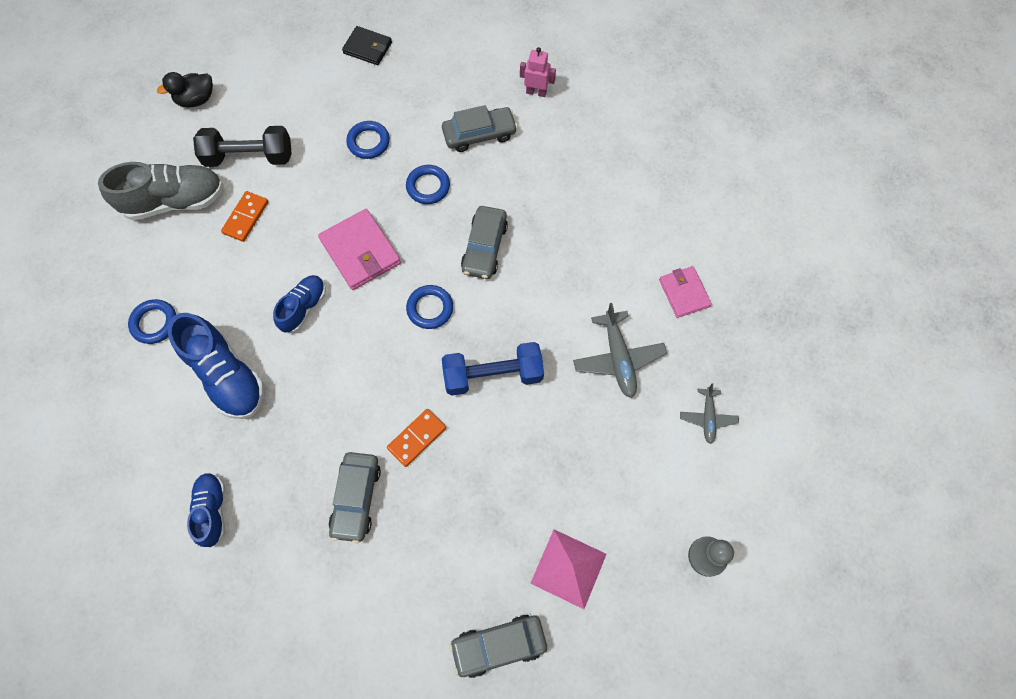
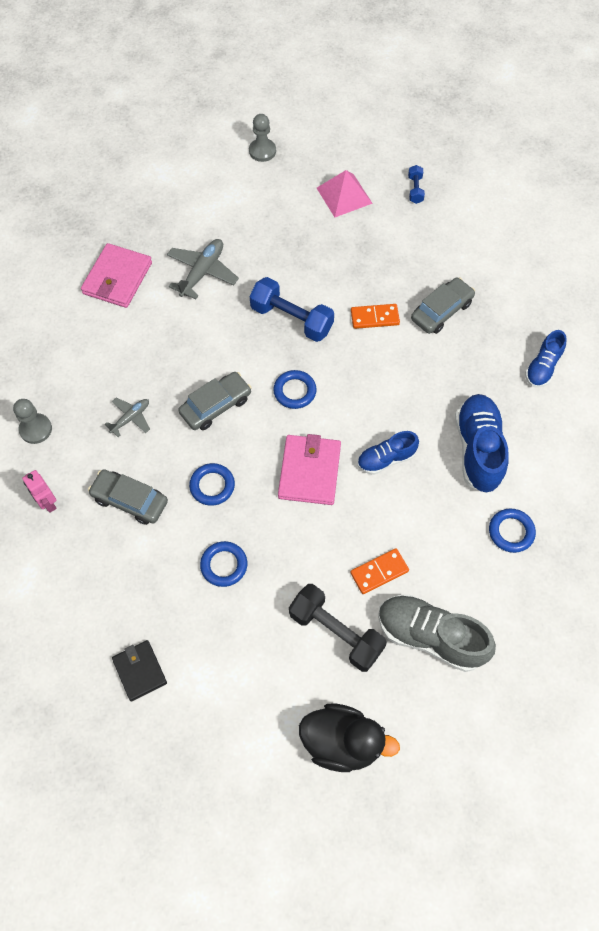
camera: 140 degrees left, 5 degrees down
black duck [157,72,213,107] -> black duck [299,704,400,772], size x1.53
grey car [449,615,547,678] -> blue dumbbell [408,165,425,204]
pink wallet [659,266,712,318] -> pink wallet [81,243,152,308], size x1.55
grey plane [680,384,739,444] -> grey plane moved to [105,397,150,437]
none -> grey pawn [13,399,52,444]

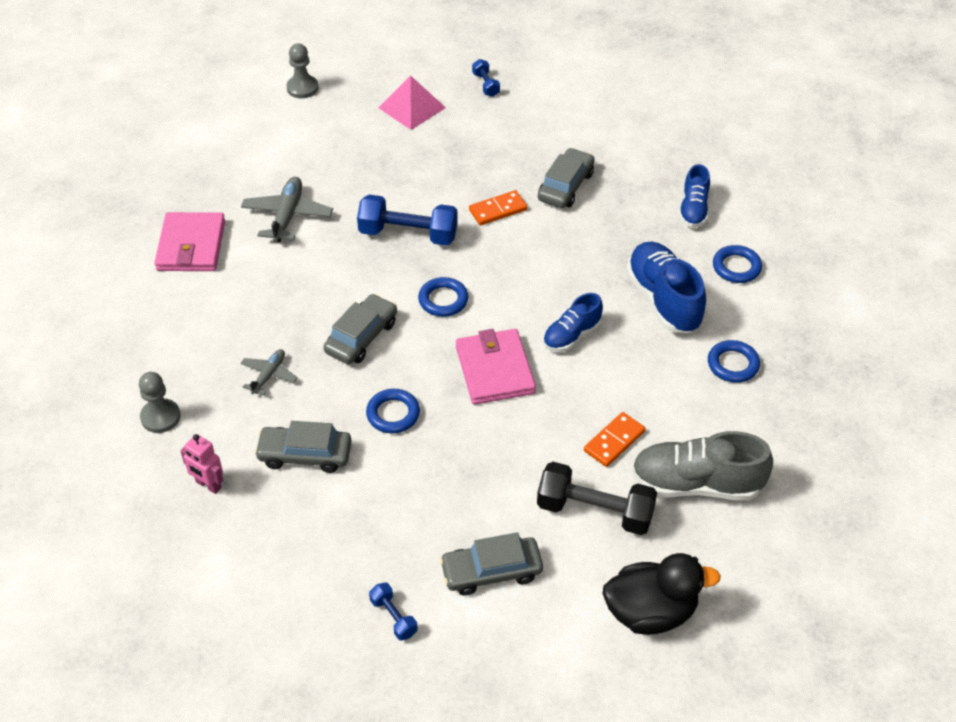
camera: 20 degrees left, 15 degrees down
black wallet [112,640,167,701] -> blue dumbbell [369,582,418,641]
blue ring [200,541,247,587] -> blue ring moved to [713,245,762,283]
none -> grey car [440,532,543,596]

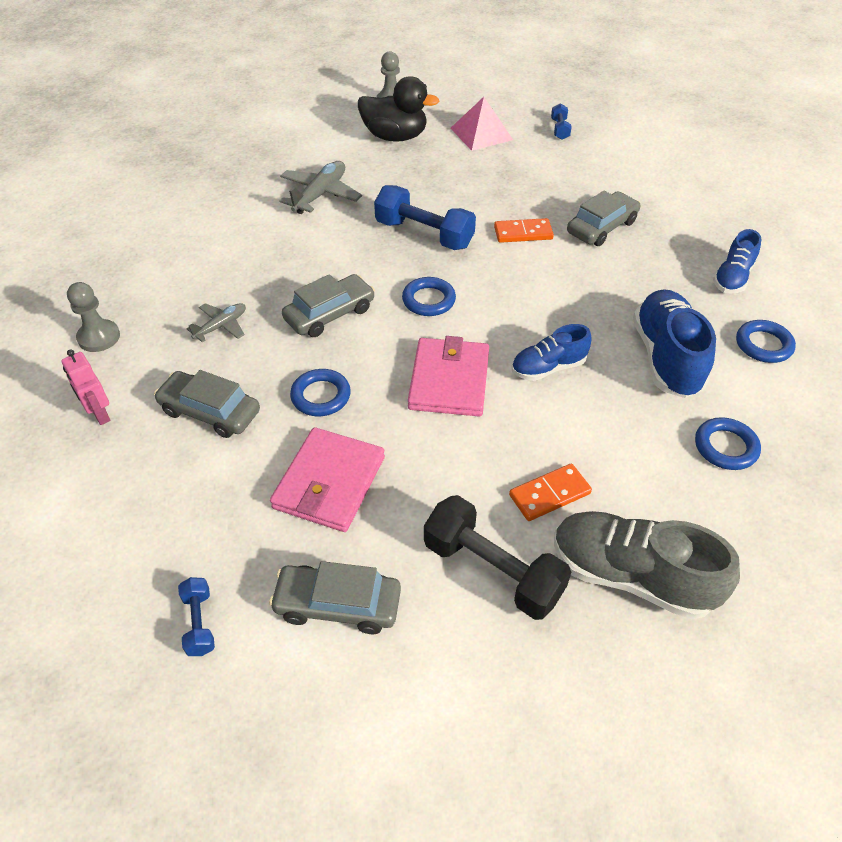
camera: 20 degrees right, 0 degrees up
pink wallet [154,212,225,271] -> pink wallet moved to [270,427,385,532]
black duck [603,553,721,635] -> black duck moved to [358,76,439,142]

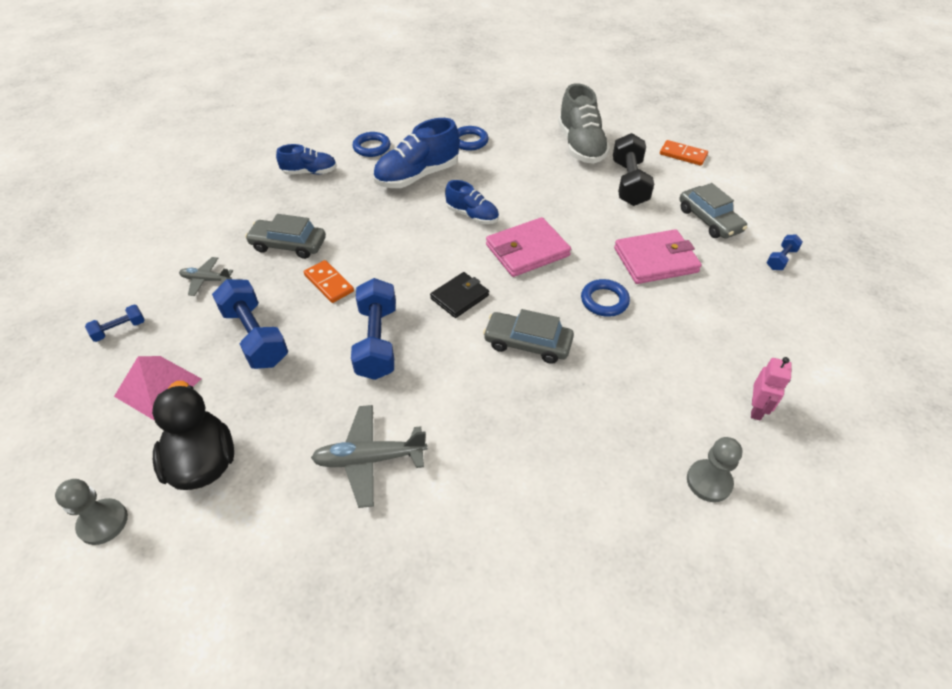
camera: 125 degrees left, 0 degrees up
grey car [154,370,260,438] -> none
grey plane [187,303,246,342] -> grey plane moved to [179,257,233,296]
blue ring [402,277,456,316] -> black wallet [430,272,489,318]
orange domino [509,464,592,521] -> orange domino moved to [660,140,708,166]
none -> blue dumbbell [212,279,288,369]

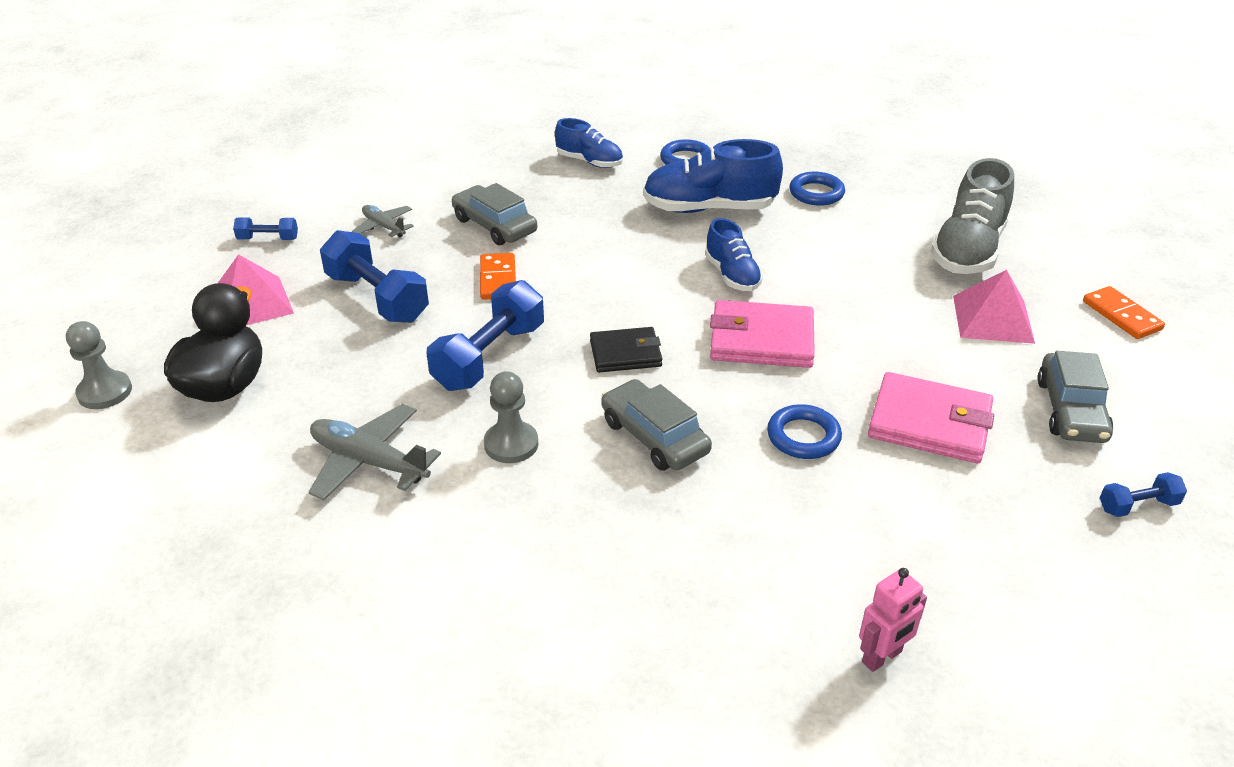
camera: 35 degrees right, 10 degrees down
blue dumbbell [212,279,288,369] -> blue dumbbell turned 45 degrees counterclockwise [320,230,429,323]
black dumbbell [613,133,654,206] -> pink pyramid [953,270,1035,344]
grey pawn [687,437,743,502] -> grey pawn moved to [484,371,538,463]

